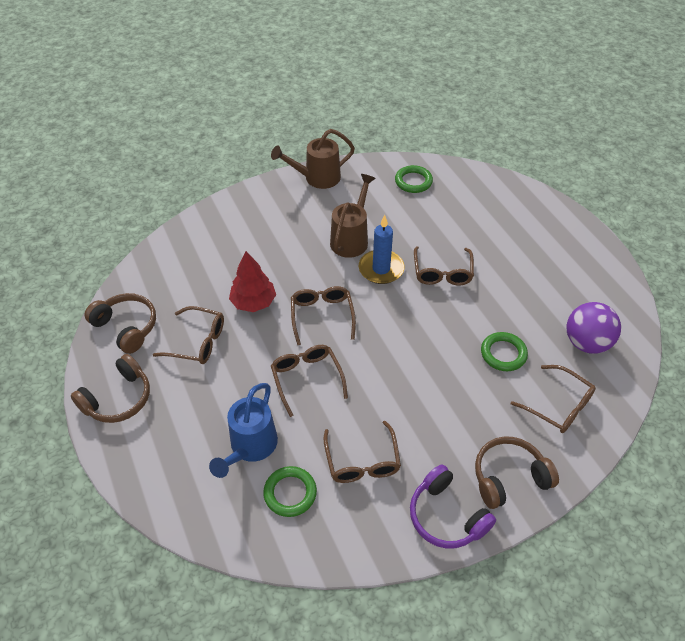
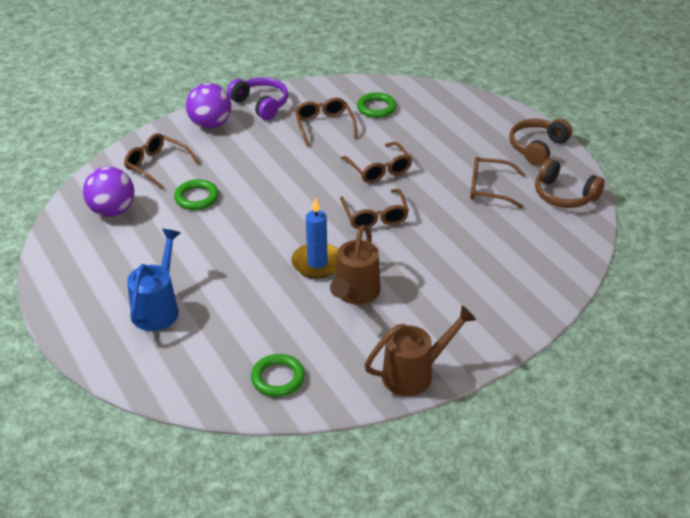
camera: 175 degrees right, 10 degrees down
blue watering can [209,383,278,478] -> blue watering can moved to [127,229,180,331]
red tree [229,251,276,312] -> none
brown glasses [414,246,474,286] -> none
brown headphones [475,436,559,509] -> purple ball [186,83,231,129]

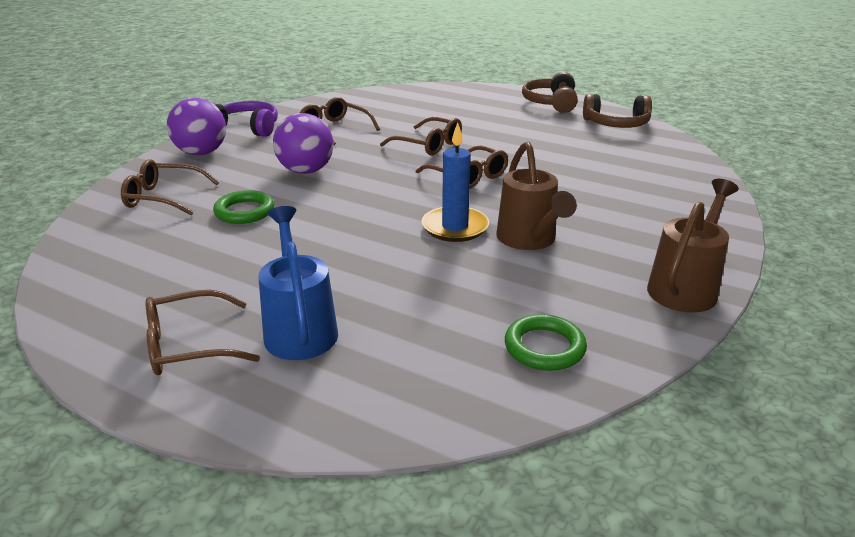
camera: 30 degrees left, 10 degrees down
purple ball [83,167,134,217] -> purple ball moved to [273,113,334,174]
green ring [357,92,397,118] -> none
brown glasses [470,157,526,209] -> brown glasses moved to [146,290,260,375]

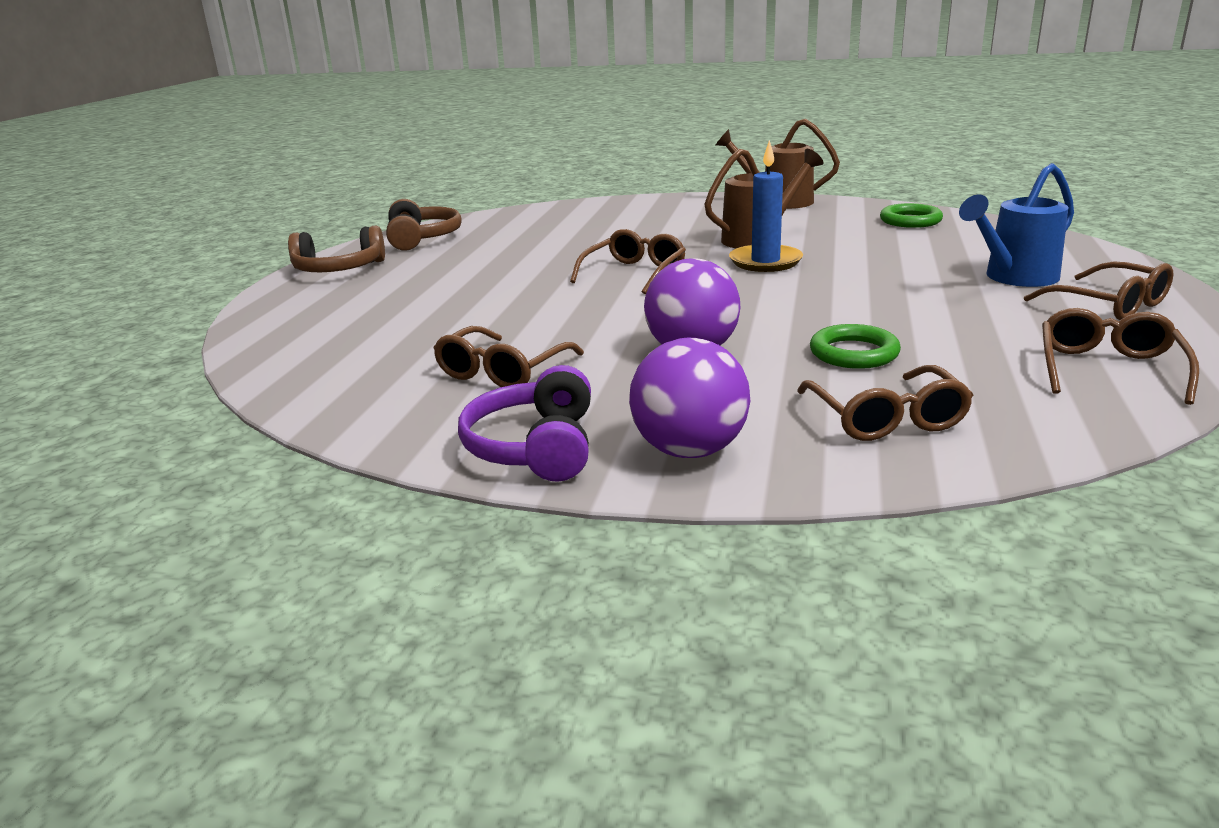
camera: 105 degrees left, 5 degrees down
brown glasses [380,117,462,156] -> brown glasses moved to [1042,308,1199,405]

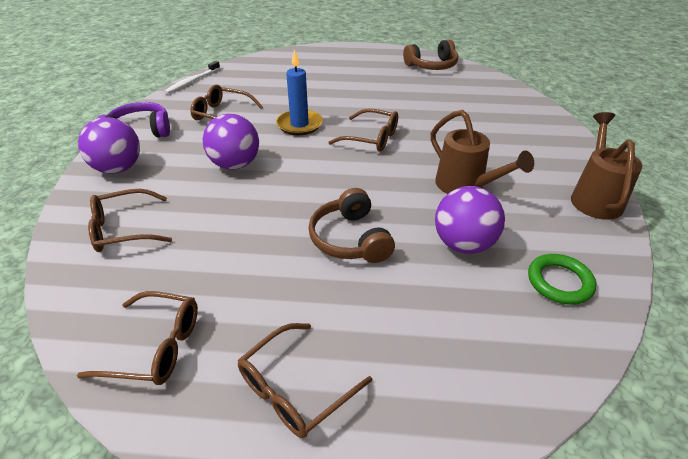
camera: 80 degrees right, 15 degrees up
brown headphones [288,226,385,272] -> brown headphones moved to [308,188,395,263]
blue candle [729,140,803,272] -> blue candle moved to [276,49,323,135]
green ring [810,324,901,369] -> none
blue watering can [959,163,1074,287] -> none
none -> white toothbrush [164,61,220,94]
none -> purple ball [435,186,505,254]

